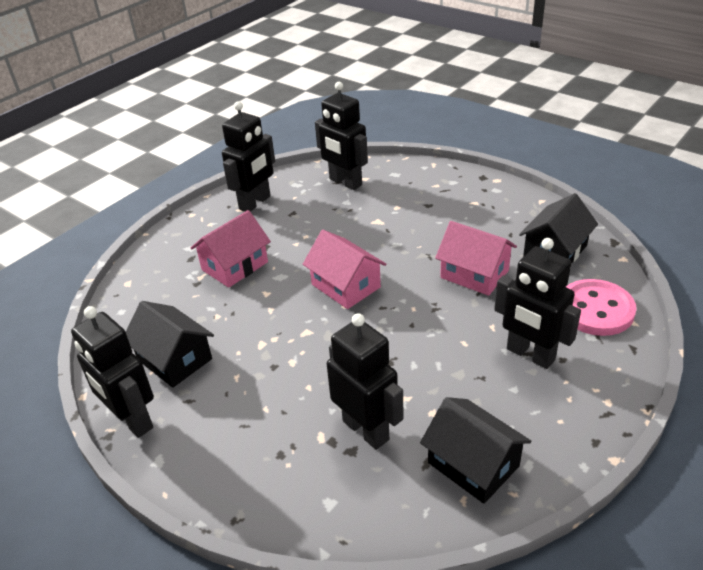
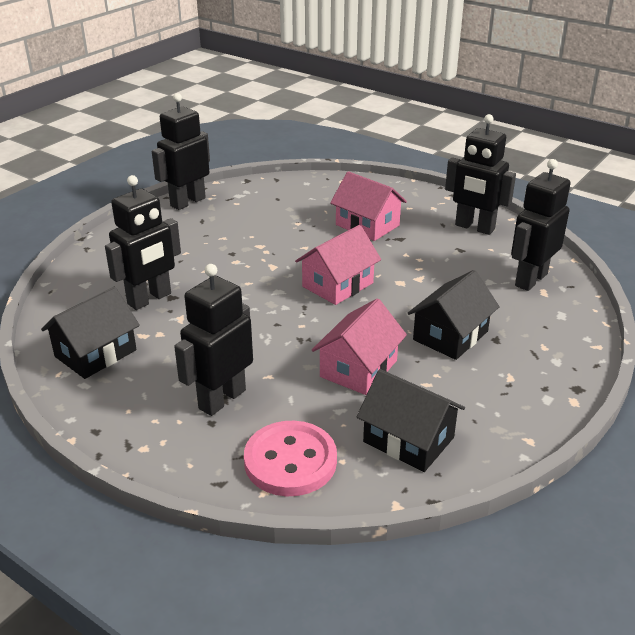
camera: 85 degrees right, 5 degrees down
black house [126,301,214,388] -> black house moved to [408,270,500,360]

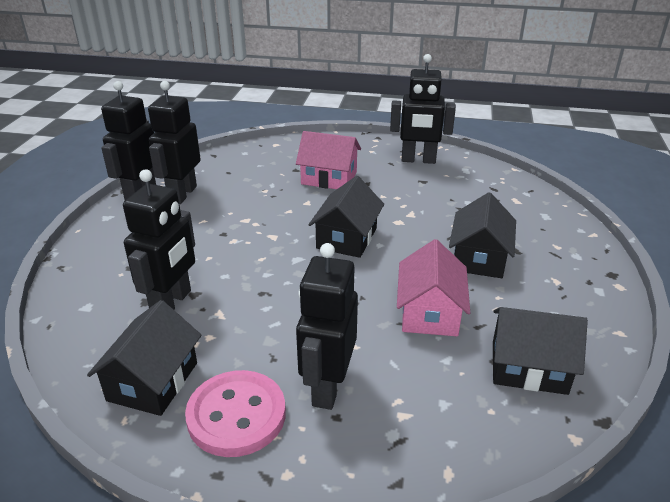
camera: 25 degrees left, 0 degrees up
pink button [244,421,337,496] -> pink button moved to [185,370,286,457]
pink house [295,225,381,305] -> black house [308,176,384,258]
black robot [511,159,571,291] -> black robot moved to [148,81,201,204]

